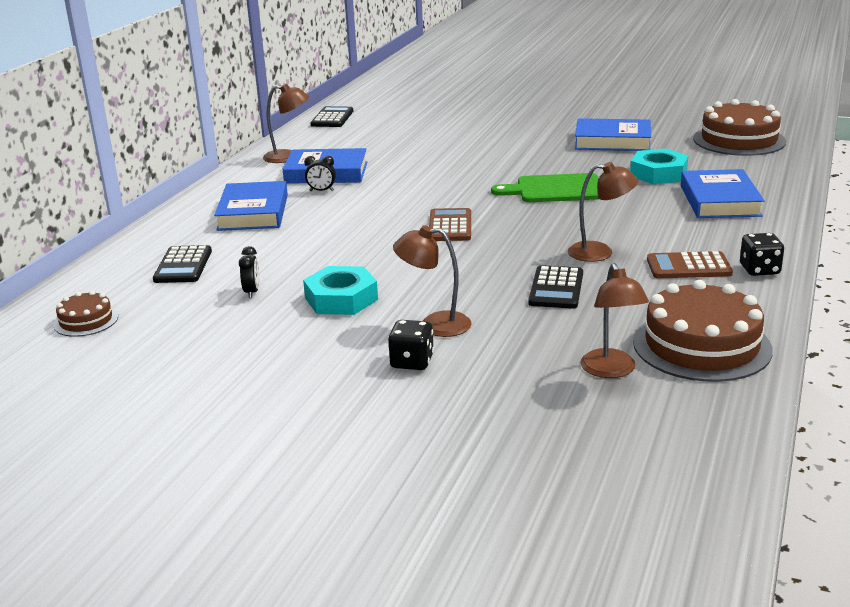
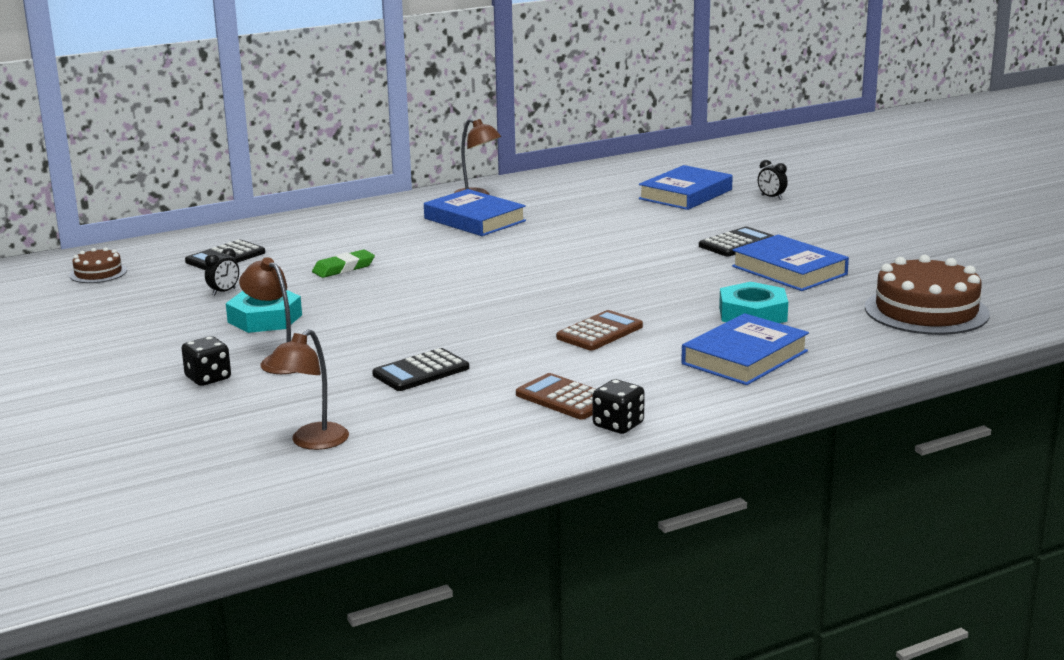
camera: 40 degrees right, 5 degrees down
blue book [214,181,288,231] -> blue book moved to [639,165,733,210]
black clock [304,156,336,191] -> black clock moved to [758,160,788,200]
black calculator [310,106,353,127] -> black calculator moved to [699,227,774,257]
brown calculator [429,208,471,241] -> brown calculator moved to [556,310,643,351]
green cutting board [491,173,599,202] -> none
brown lamp [568,162,638,262] -> none
brown cake [633,280,773,382] -> none
none -> green eraser [312,250,375,278]

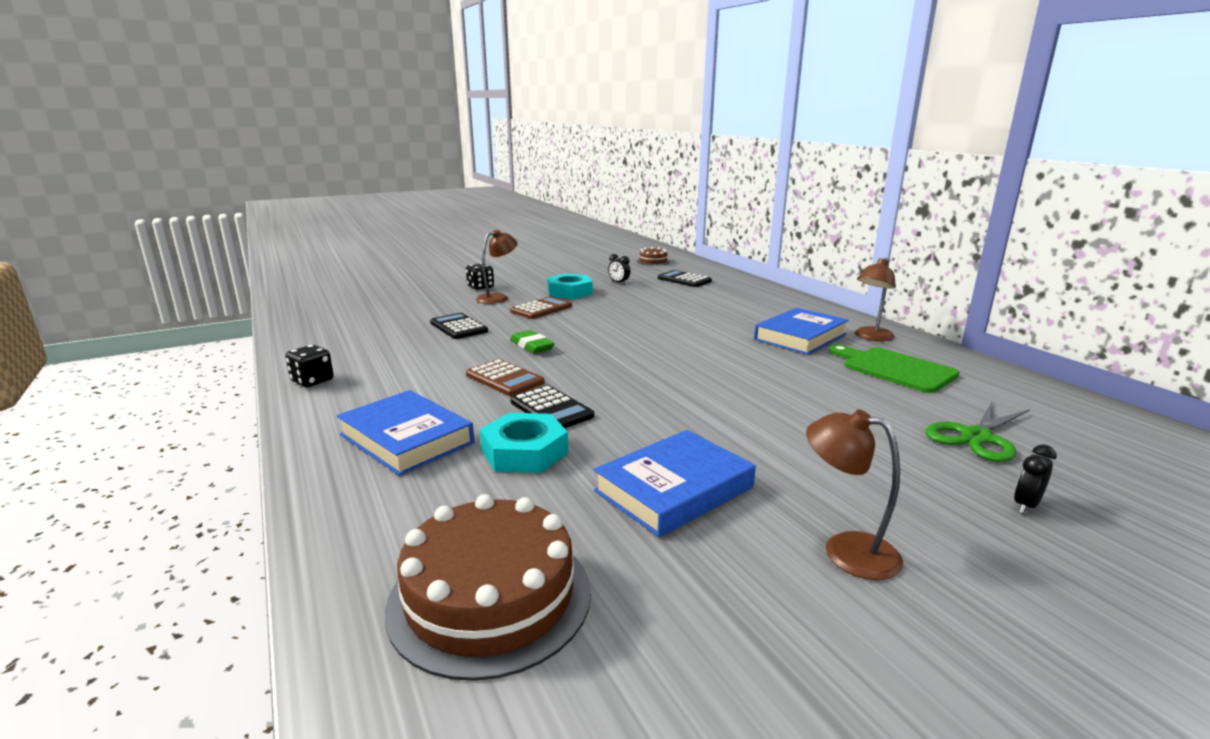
camera: 90 degrees right, 0 degrees up
brown lamp [266,329,349,450] -> brown lamp moved to [806,409,903,580]
green eraser [312,250,375,278] -> green eraser moved to [510,330,555,354]
brown calculator [516,373,596,420] -> brown calculator moved to [510,297,572,319]
blue book [639,165,733,210] -> green scissors [925,400,1030,462]
black calculator [699,227,774,257] -> black calculator moved to [510,385,594,428]
none -> green cutting board [829,345,960,393]

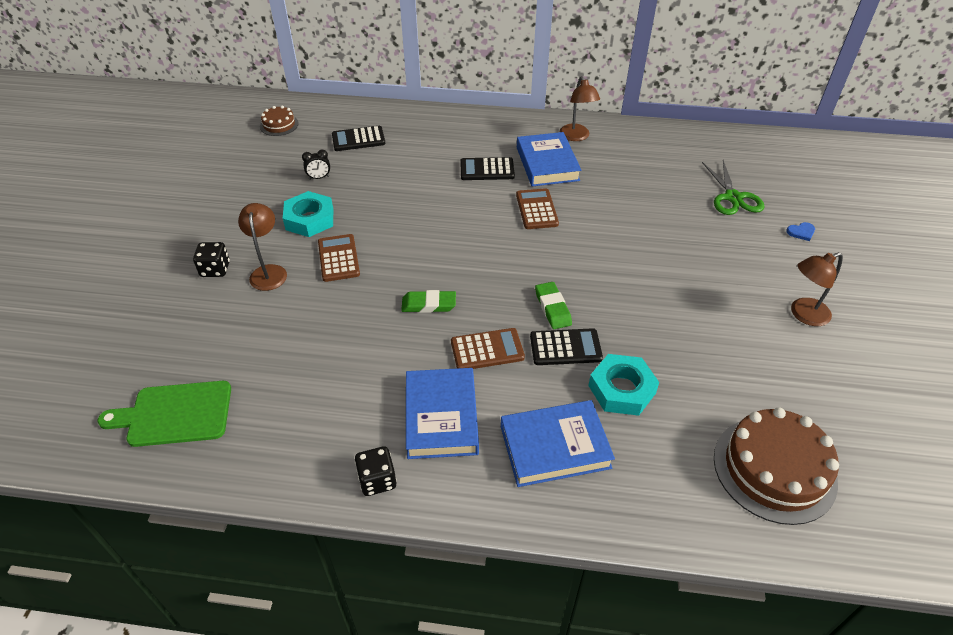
camera: 55 degrees left, 25 degrees up
black calculator [430,313,488,339] -> black calculator moved to [460,157,515,180]
blue book [594,430,756,537] -> blue book moved to [406,368,479,459]
green cutting board [829,345,960,393] -> green cutting board moved to [98,381,231,447]
black clock [1014,444,1057,514] -> blue heart [786,222,815,241]
none -> brown calculator [516,188,559,229]
none -> green eraser [535,282,572,329]

